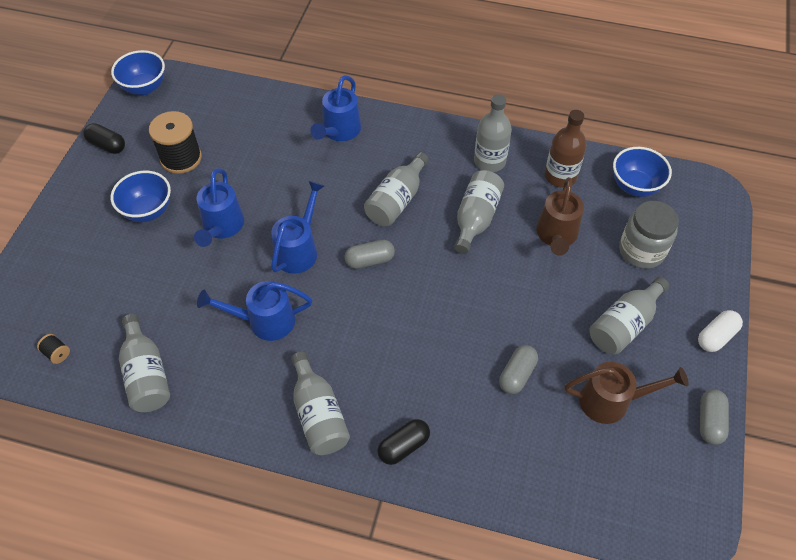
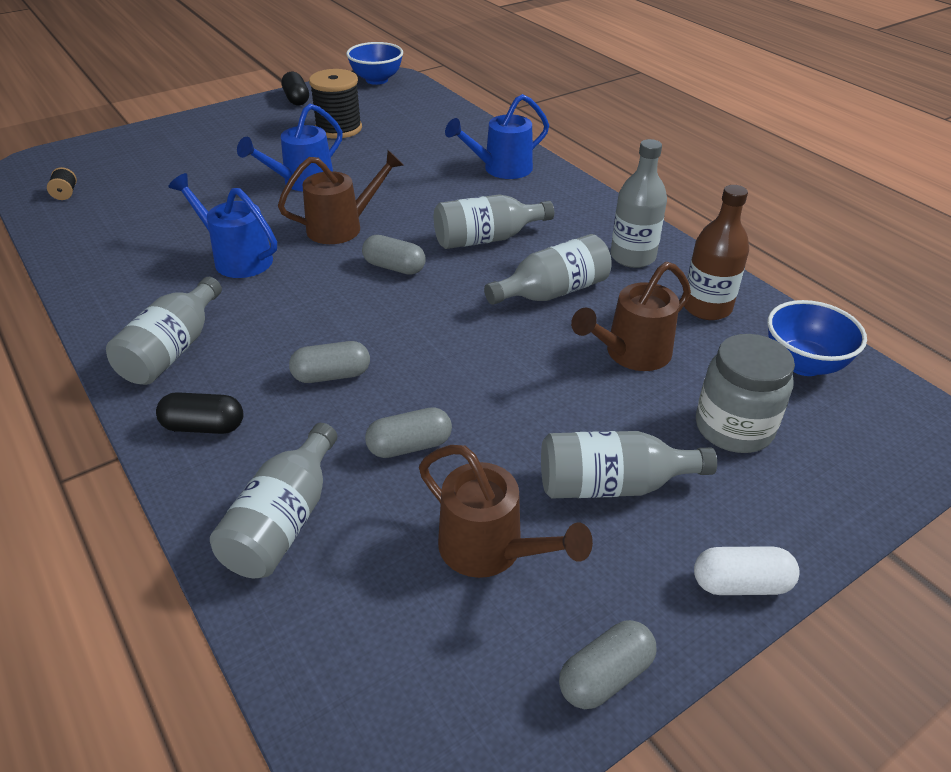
camera: 40 degrees right, 15 degrees down
blue bowl [111,171,171,222] -> none
grey bottle [119,314,170,412] -> grey bottle moved to [210,423,337,578]
blue watering can [271,181,325,274] -> brown watering can [278,150,403,244]
none -> grey capsule [289,341,370,383]

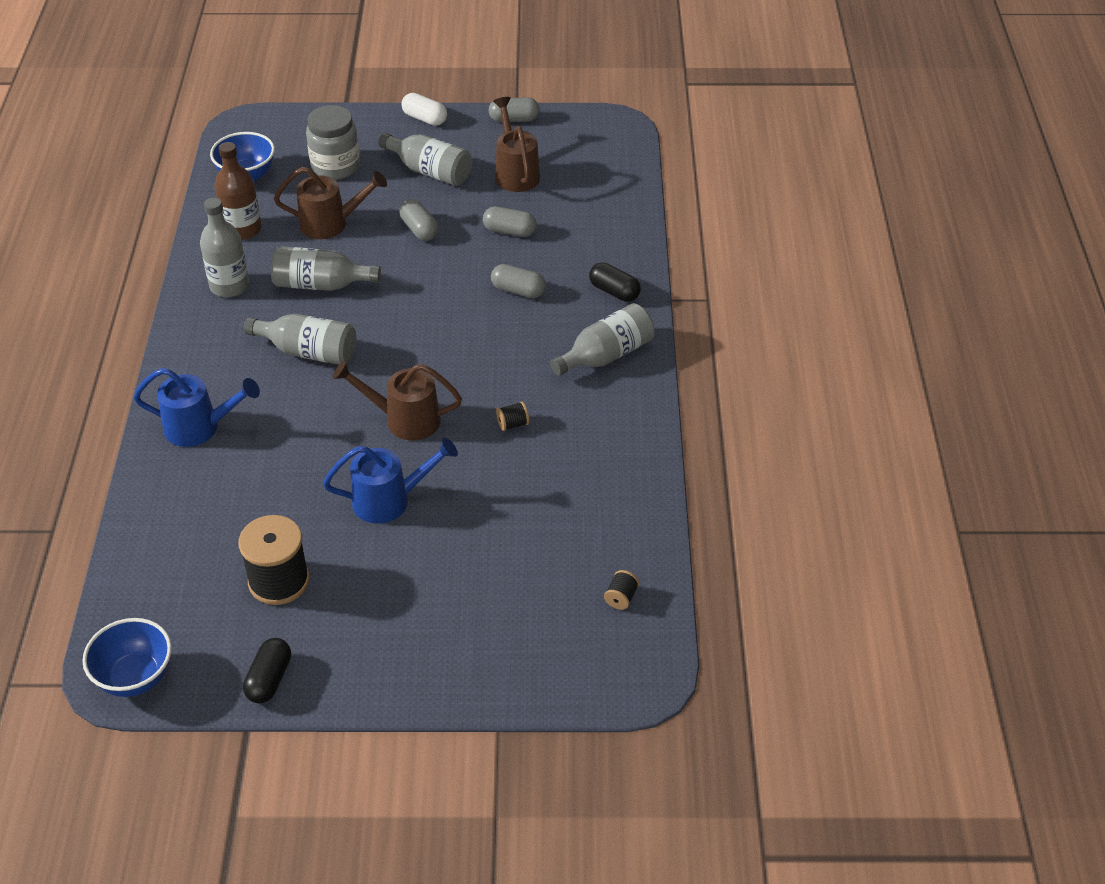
camera: 145 degrees left, 5 degrees up
blue watering can [168,173,277,278] -> black spool [496,401,529,431]
grey bottle [210,423,337,578] -> none
grey capsule [362,235,426,275] -> grey capsule moved to [399,199,438,241]

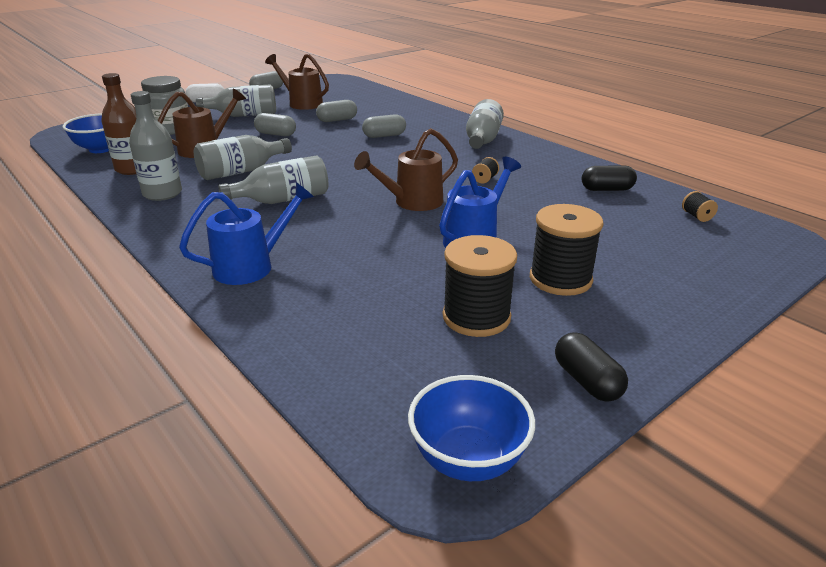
camera: 40 degrees left, 15 degrees down
black capsule [589,262,641,302] -> black capsule moved to [581,165,637,191]
none -> black spool [530,204,603,296]

